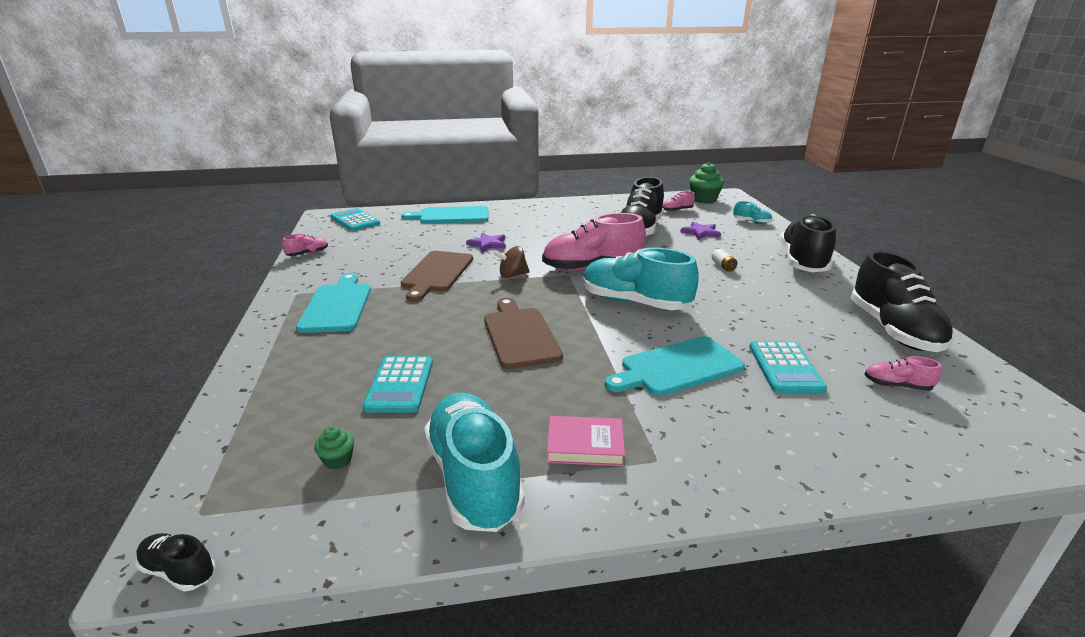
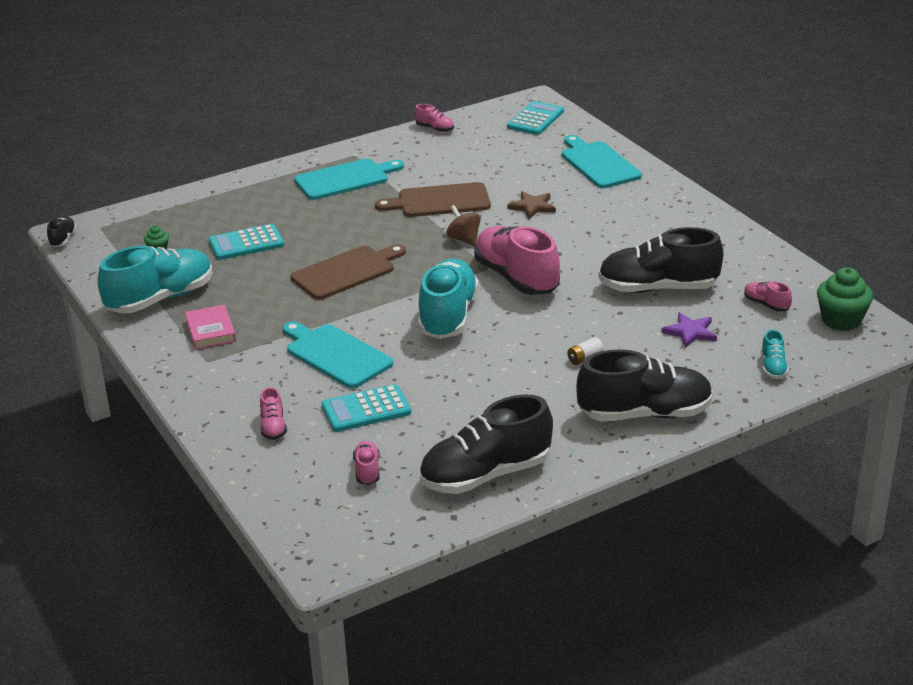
camera: 70 degrees right, 5 degrees up
purple star [466,233,506,253] -> brown star [507,191,556,219]
none -> pink shoe [260,387,287,440]

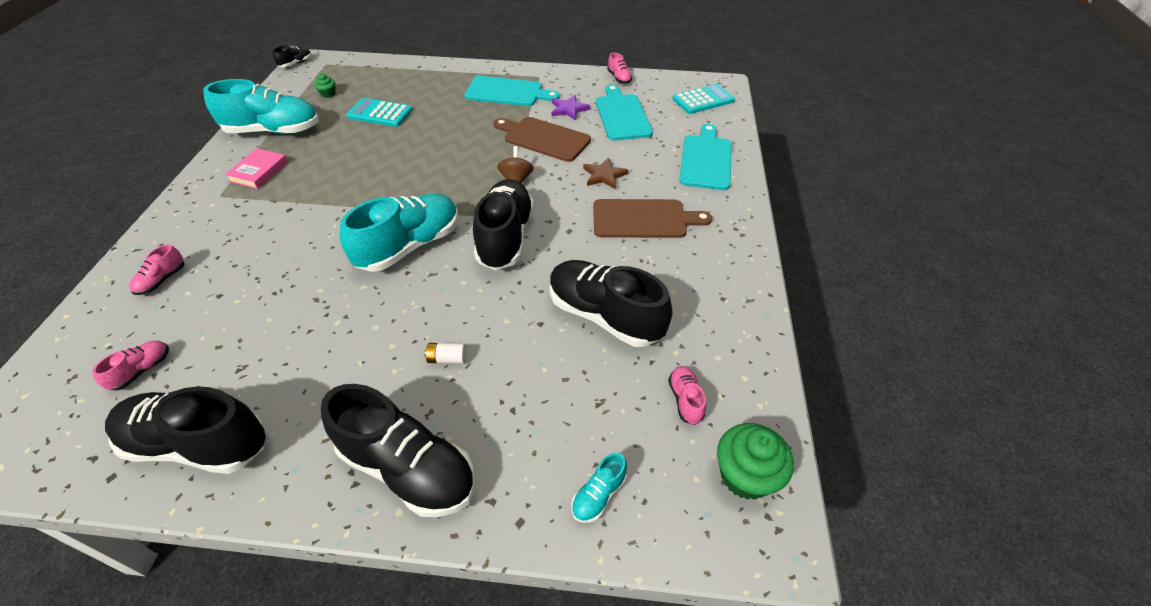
camera: 35 degrees right, 15 degrees up
turquoise cutting board [283,321,393,388] -> turquoise cutting board moved to [596,84,653,140]
brown cutting board [291,244,406,300] -> brown cutting board moved to [593,199,712,238]
turquoise calculator [322,384,411,432] -> none
pink shoe [474,226,560,295] -> black shoe [473,179,534,270]
purple star [662,313,717,348] -> purple star moved to [551,95,590,121]

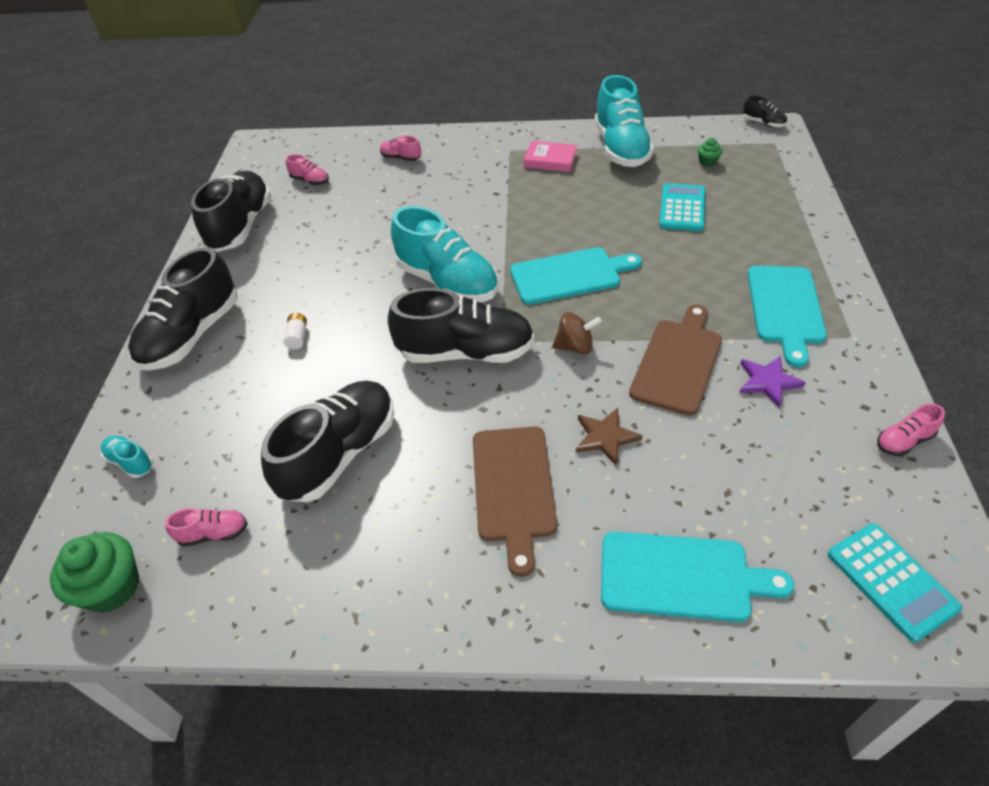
camera: 90 degrees right, 0 degrees up
turquoise cutting board [596,84,653,140] -> turquoise cutting board moved to [510,247,642,305]

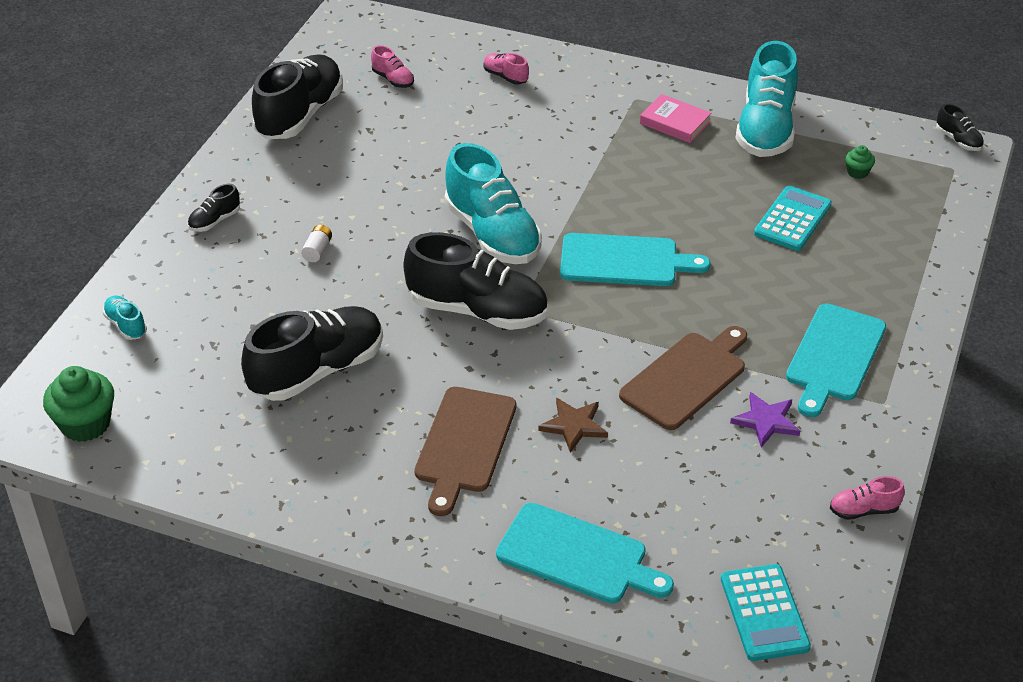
camera: 15 degrees right, 5 degrees down
black shoe [128,247,237,371] -> black shoe [187,184,240,232], size x0.44
pink shoe [165,508,248,547] -> none
brown spinning top [552,312,602,354] -> none

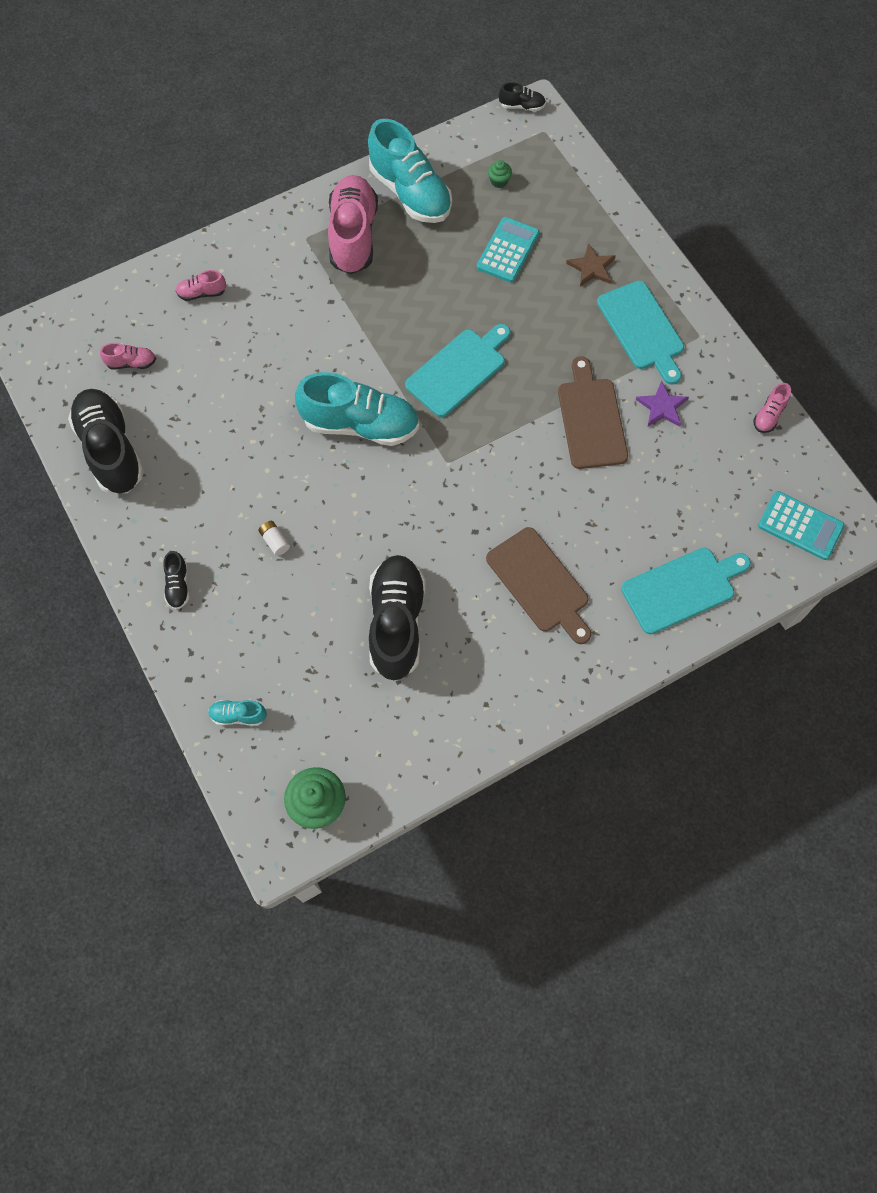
camera: 50 degrees left, 25 degrees up
black shoe [403,232,548,330] -> none
brown star [538,398,608,453] -> brown star moved to [566,243,616,286]
pink book [640,94,712,143] -> pink shoe [328,175,378,274]
turquoise calculator [754,186,832,251] -> turquoise calculator turned 45 degrees clockwise [477,217,540,283]

